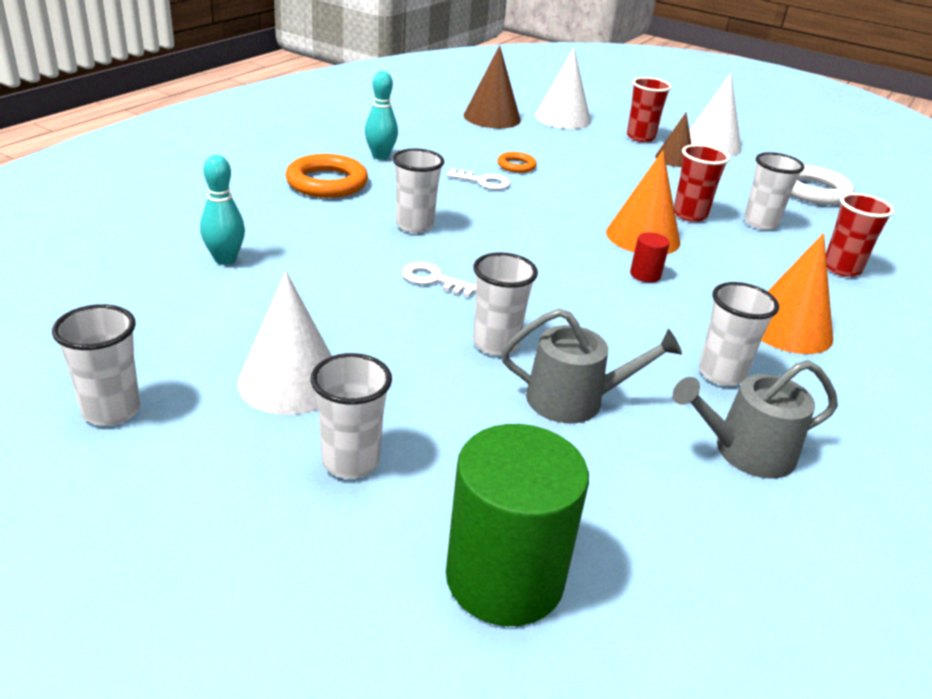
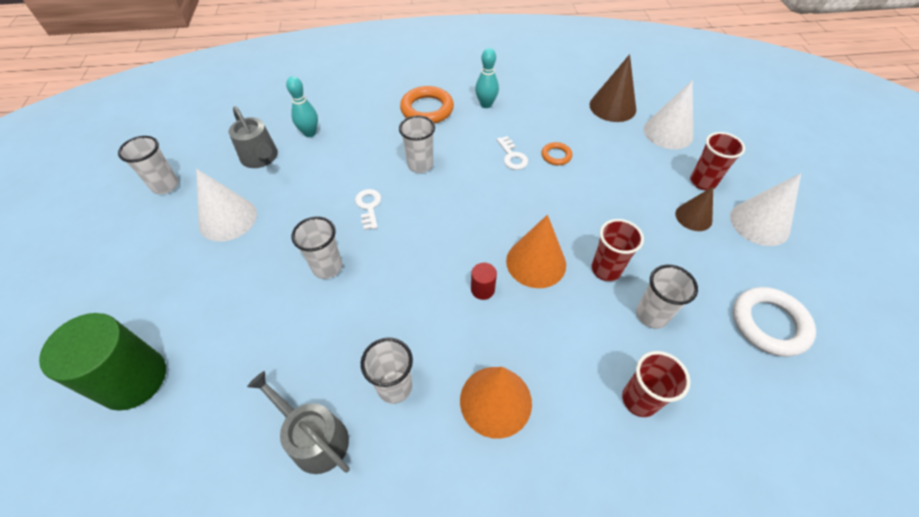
camera: 55 degrees right, 20 degrees up
white cup [311,353,392,479] -> none
grey watering can [501,309,682,423] -> grey watering can moved to [229,106,278,168]

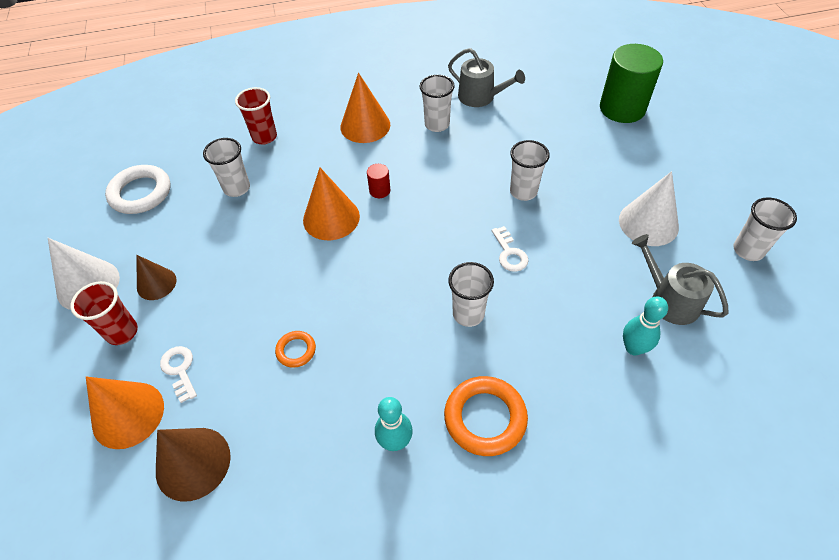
camera: 175 degrees right, 0 degrees up
white key [497,136,528,170] -> white key moved to [160,346,197,403]
red cup [591,219,644,281] -> none
white cone [643,80,693,149] -> orange cone [86,377,164,449]

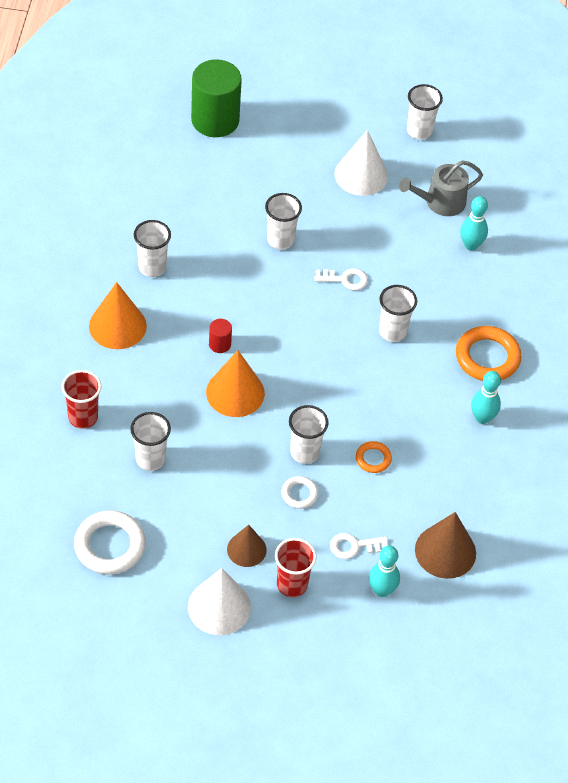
camera: 75 degrees left, 0 degrees up
orange cone [86,377,164,449] -> turquoise bowling pin [369,546,400,597]
grey watering can [448,48,525,107] -> none
none -> white ring [282,476,318,509]
none -> white cup [289,405,329,464]

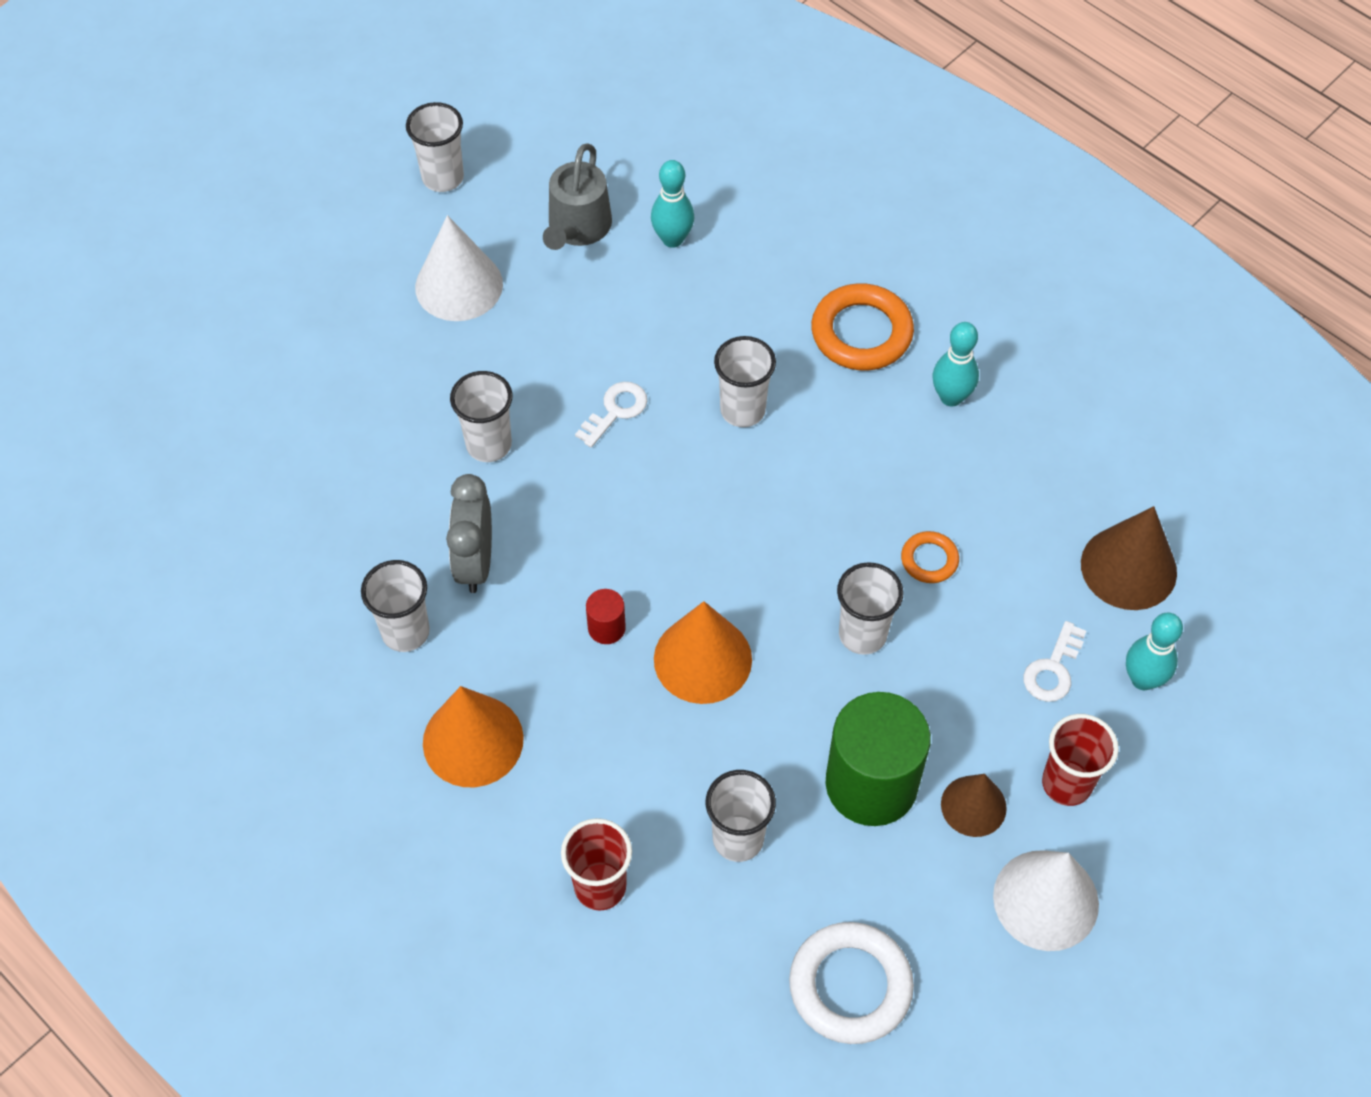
camera: 50 degrees left, 5 degrees up
green cylinder [191,60,242,137] -> green cylinder moved to [826,692,931,826]
white ring [282,476,318,509] -> none
none -> grey clock [446,474,492,593]

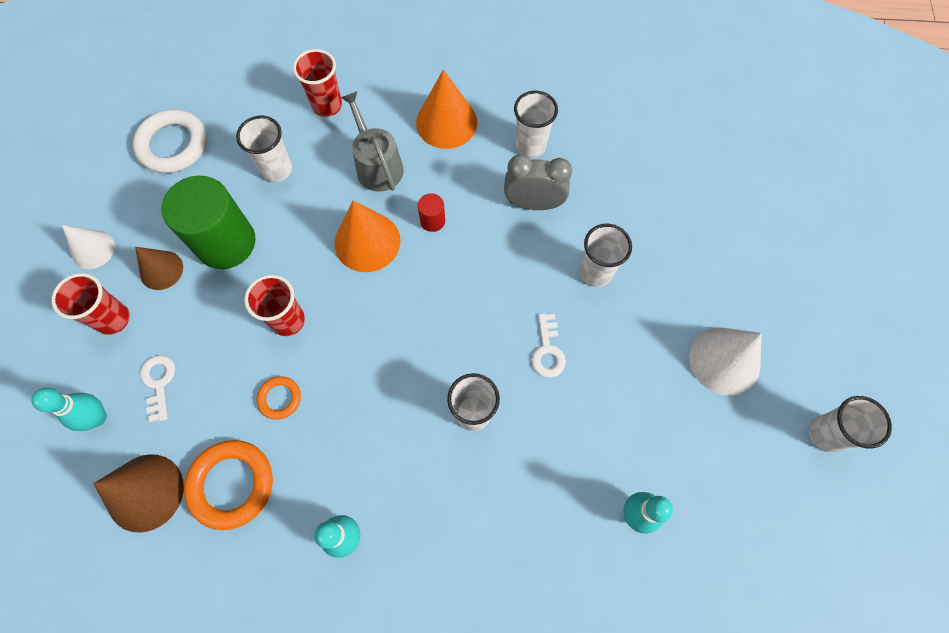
camera: 140 degrees right, 10 degrees up
grey clock [446,474,492,593] -> grey clock turned 45 degrees counterclockwise [504,154,572,210]
grey watering can [543,143,612,250] -> grey watering can moved to [341,91,404,192]
orange ring [811,283,914,370] -> orange ring moved to [184,440,273,530]
white cup [837,562,903,655] -> red cup [244,275,305,336]
white cone [993,850,1099,951] -> white cone [62,225,115,269], size x0.64

